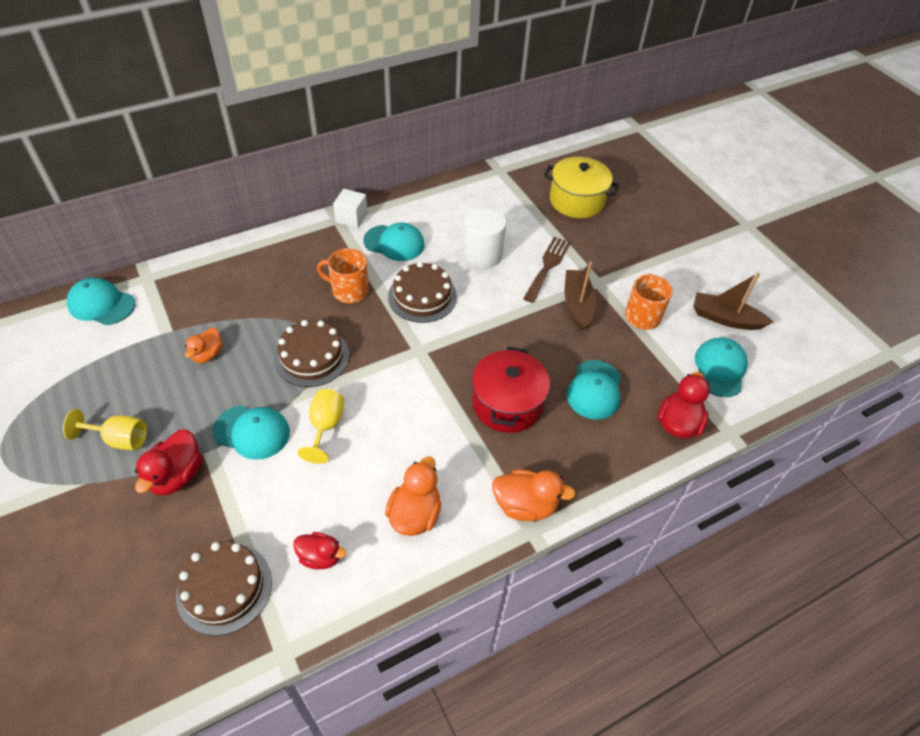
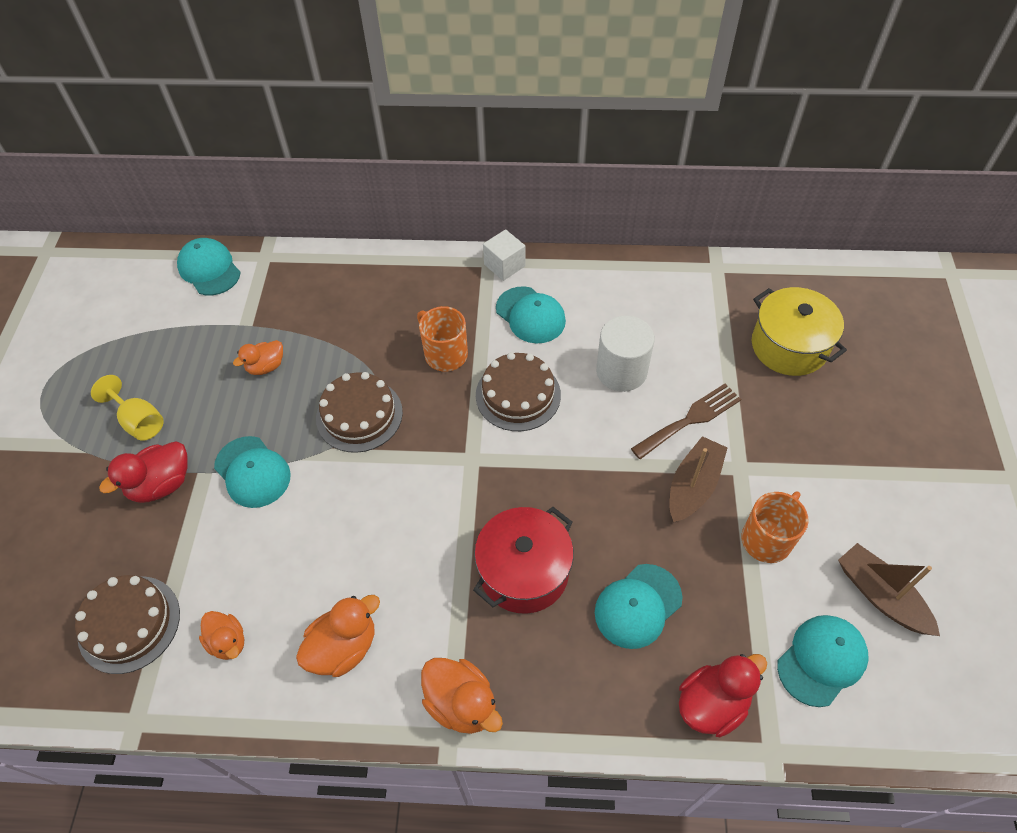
camera: 35 degrees right, 5 degrees up
red duck [293,532,346,569] -> orange duck [199,611,244,660]
yellow goblet [298,389,344,464] -> none

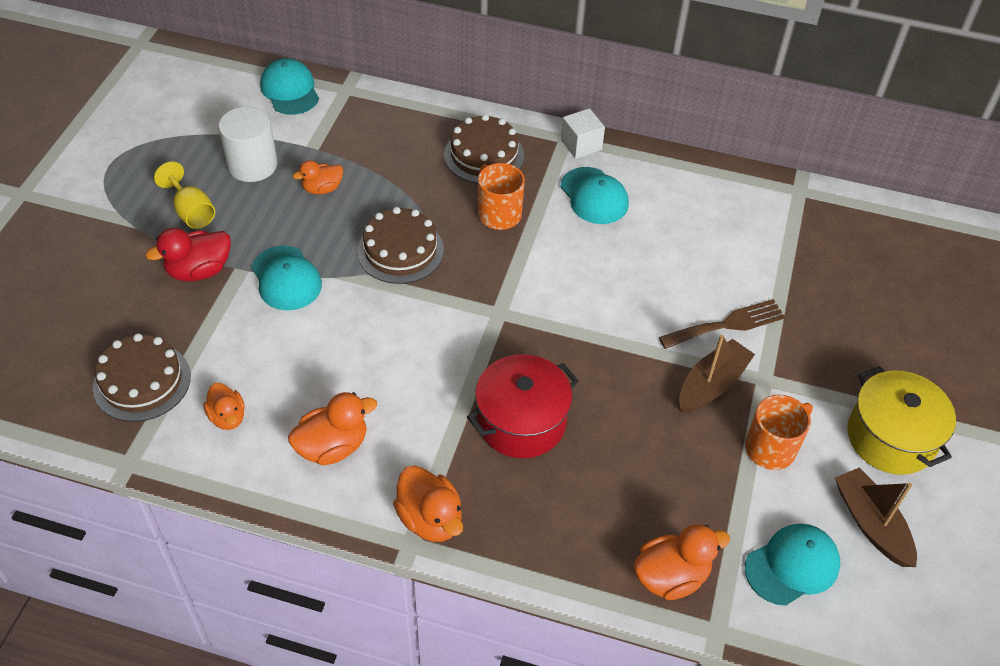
camera: 10 degrees right, 5 degrees down
brown cake [476,352,561,431] -> brown cake moved to [444,114,524,183]
turquoise cap [595,564,683,649] -> none
white cylinder [596,316,654,392] -> white cylinder moved to [218,107,277,182]
red duck [679,654,767,737] -> orange duck [634,524,730,600]
yellow pot [752,287,847,376] -> yellow pot moved to [847,366,956,475]

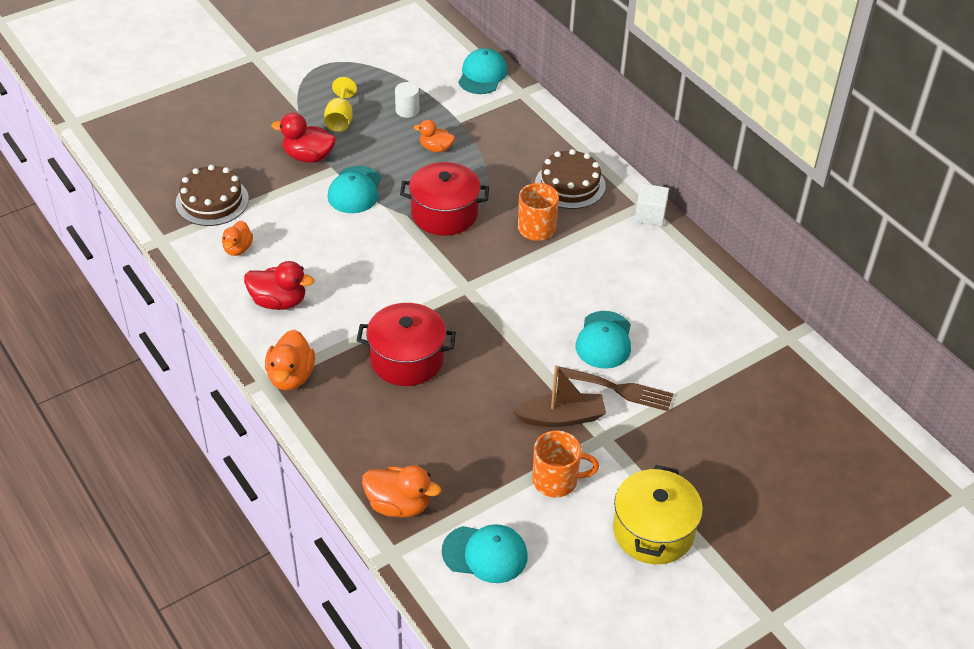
camera: 40 degrees right, 5 degrees down
white cylinder [218,107,277,182] -> white cylinder [395,82,419,118], size x0.58
orange duck [288,392,377,465] -> red duck [244,261,314,310]
brown cake [357,207,444,284] -> red pot [400,162,489,236]
turquoise cap [560,167,629,224] -> turquoise cap moved to [576,311,631,369]
brown boat [835,467,917,567] -> none

